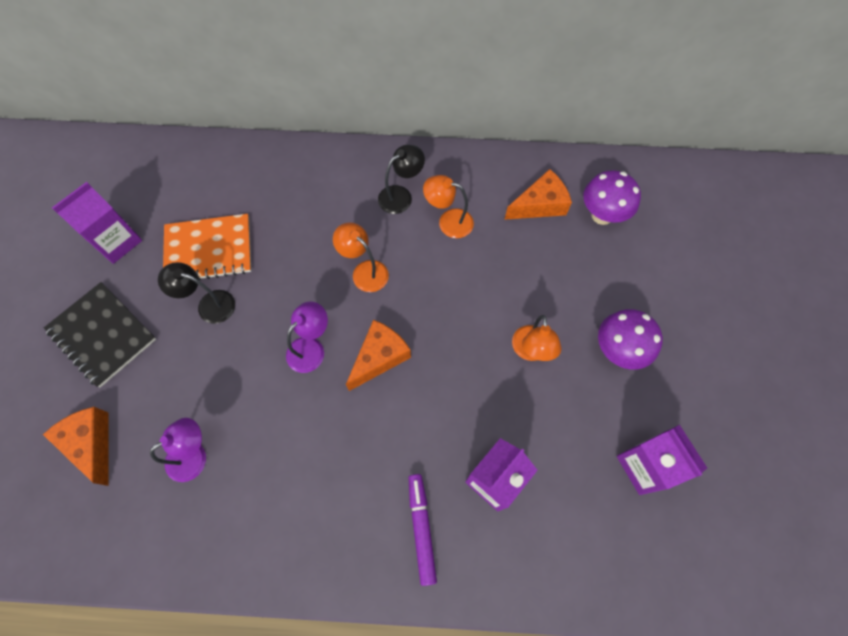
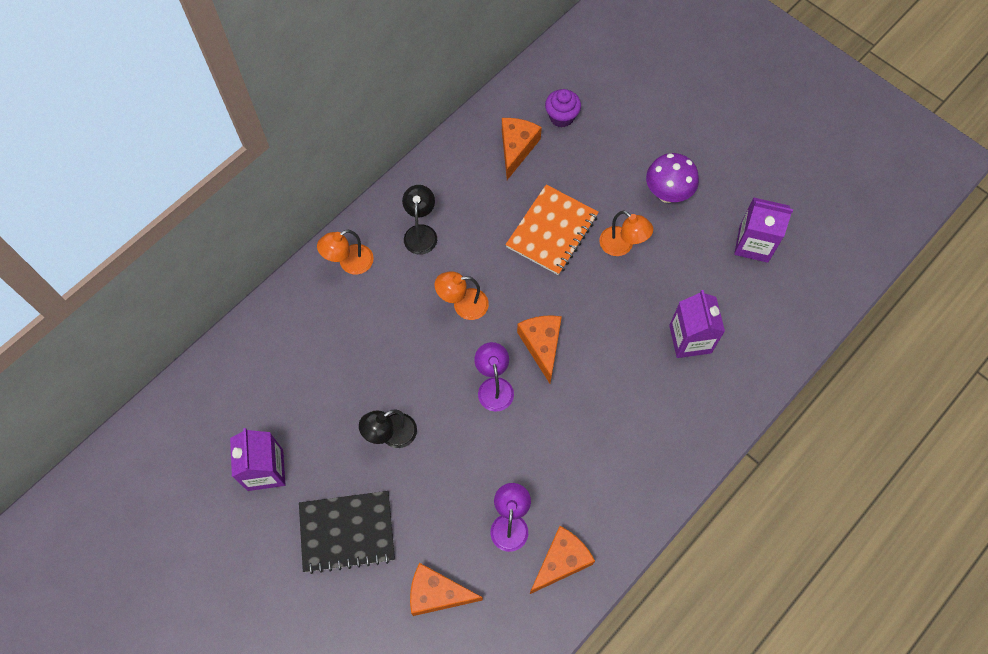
camera: 50 degrees left, 0 degrees up
orange notebook [163,214,251,280] -> orange notebook moved to [506,184,599,275]
purple marker [409,474,437,586] -> none
orange lamp [423,175,474,238] -> orange lamp moved to [317,229,374,275]
purple mushroom [583,170,641,225] -> purple cupcake [545,89,581,128]
none -> orange cheese [530,526,595,594]

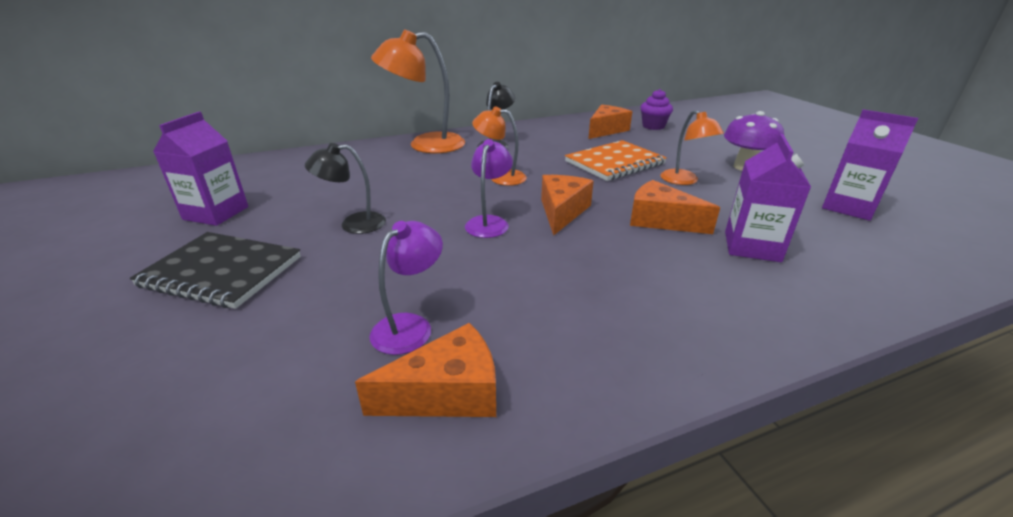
camera: 25 degrees right, 35 degrees down
orange lamp [317,229,374,275] -> orange lamp [371,29,465,153], size x1.77
orange cheese [410,563,483,616] -> orange cheese moved to [630,180,720,234]

